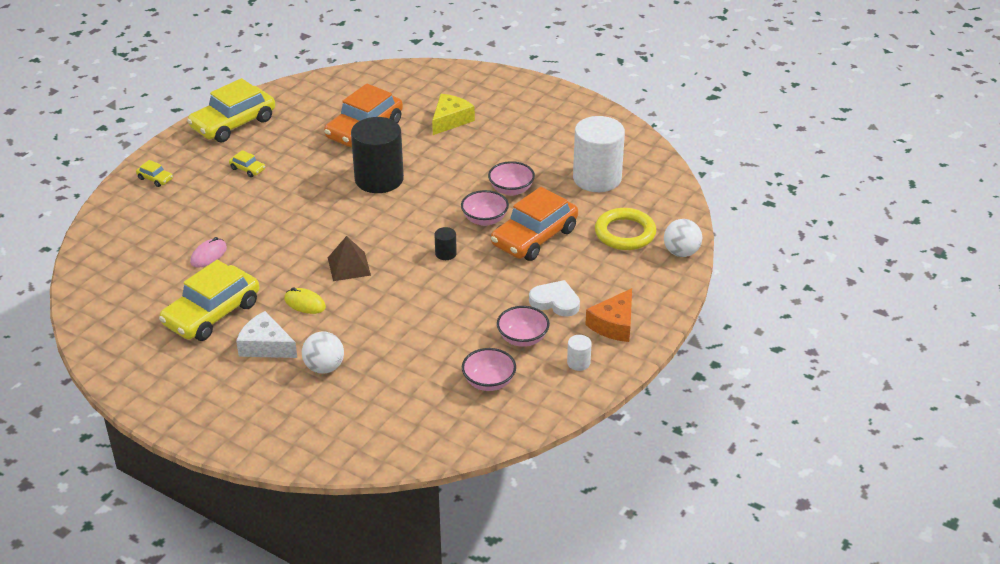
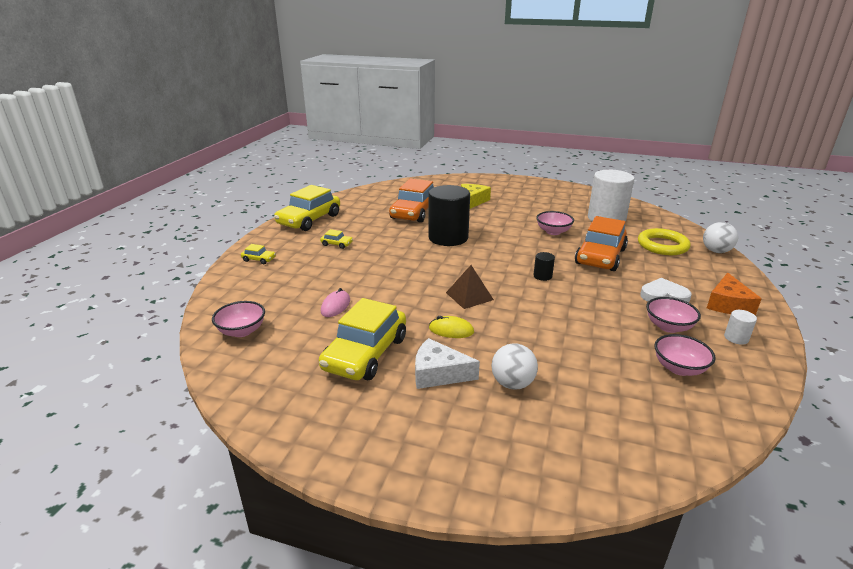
camera: 15 degrees left, 10 degrees down
pink bowl [461,190,509,226] -> pink bowl moved to [212,301,265,337]

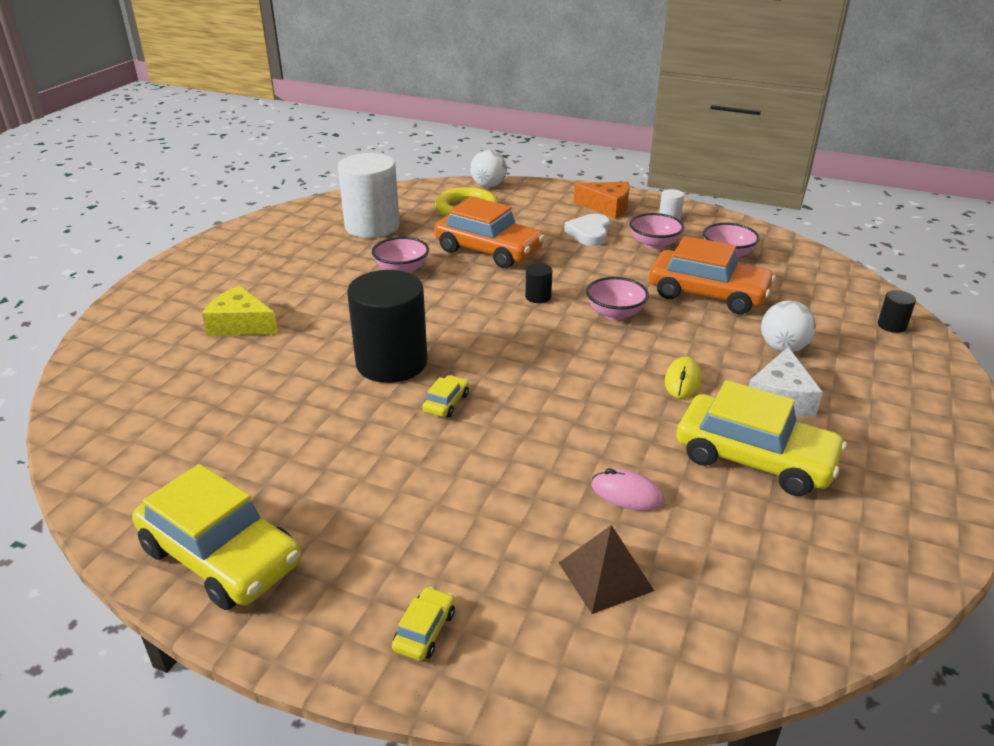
camera: 85 degrees left, 5 degrees up
pink bowl [212,301,265,337] -> pink bowl moved to [586,277,649,320]
yellow car [320,229,353,249] -> yellow car moved to [423,375,469,417]
orange car [389,179,434,223] -> orange car moved to [649,236,776,314]
brown pyramid [446,265,494,309] -> brown pyramid moved to [559,525,654,614]
none -> black cylinder [878,290,916,333]

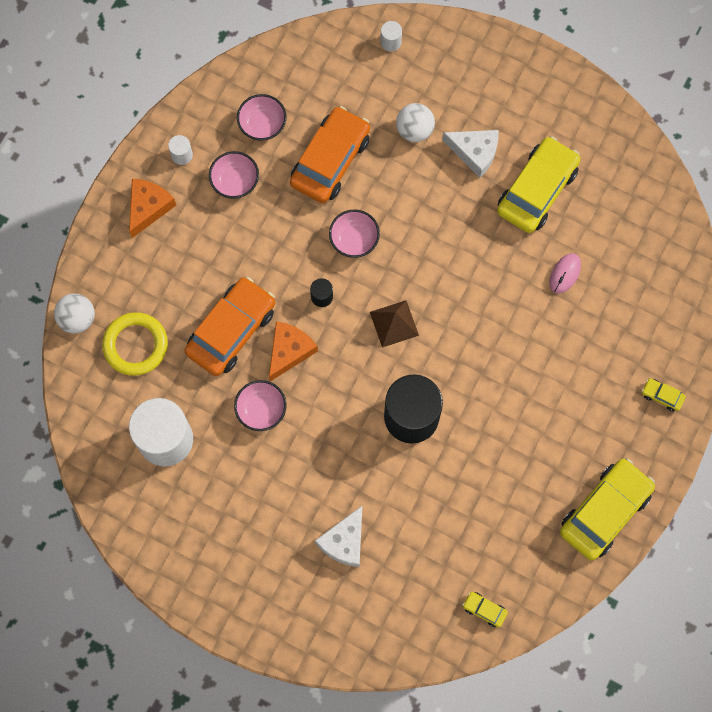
camera: 85 degrees left, 40 degrees up
yellow cheese [202,285,278,336] -> white cheese [315,506,362,567]
yellow car [423,375,469,417] -> yellow car moved to [463,592,508,627]
brown pyramid [559,525,654,614] -> brown pyramid moved to [370,300,419,348]
white heart [564,214,610,246] -> none
yellow mouse [665,356,702,398] -> none
black cylinder [878,290,916,333] -> white cylinder [380,21,402,52]
none -> orange cheese [269,322,318,381]

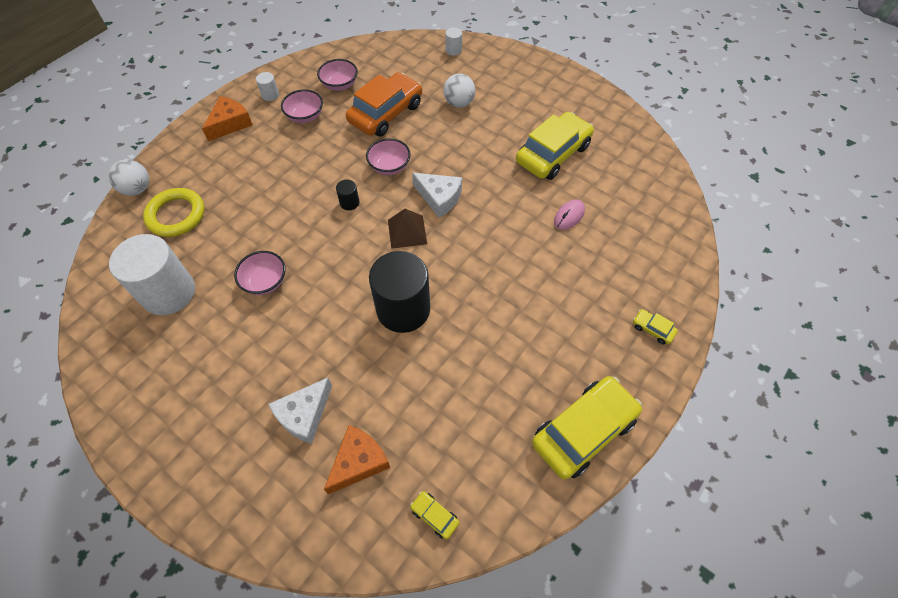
camera: 10 degrees right, 15 degrees down
orange car [185,277,275,376] -> none
orange cheese [269,322,318,381] -> orange cheese moved to [324,425,390,494]
white cheese [442,130,499,178] -> white cheese moved to [412,173,462,218]

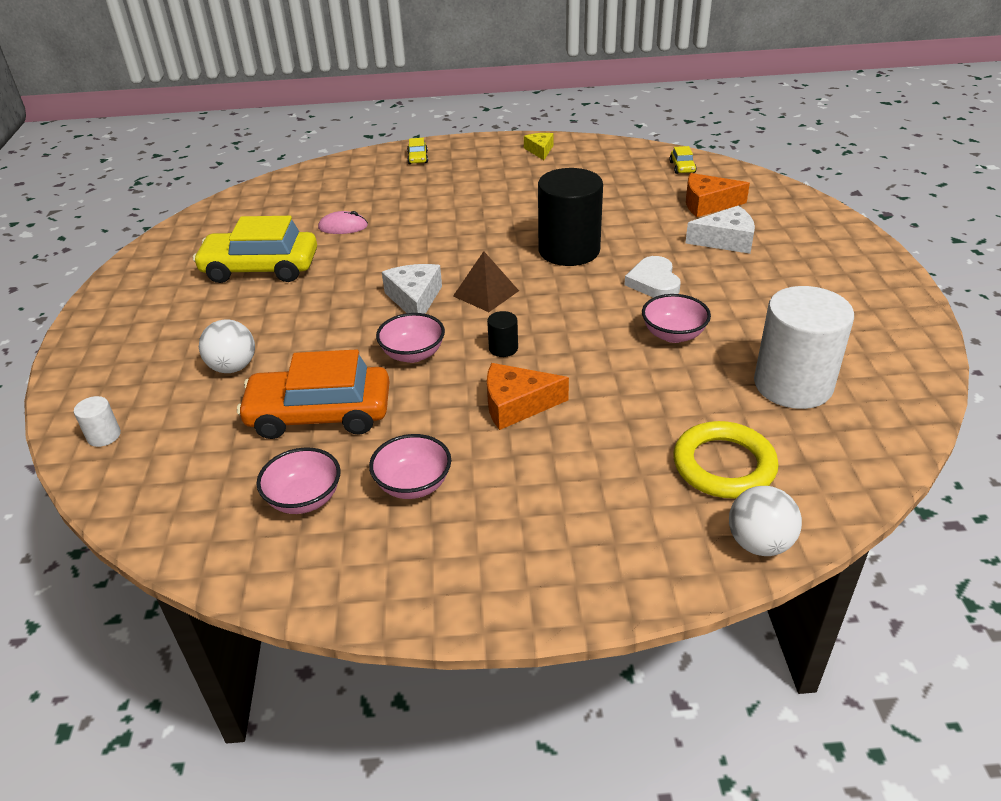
camera: 130 degrees left, 20 degrees down
orange cheese [202,96,253,141] -> orange cheese moved to [487,363,569,430]
white cylinder [256,72,279,101] -> none
yellow car [532,376,642,479] -> yellow cheese [524,133,553,160]
none -> white heart [625,256,681,298]

